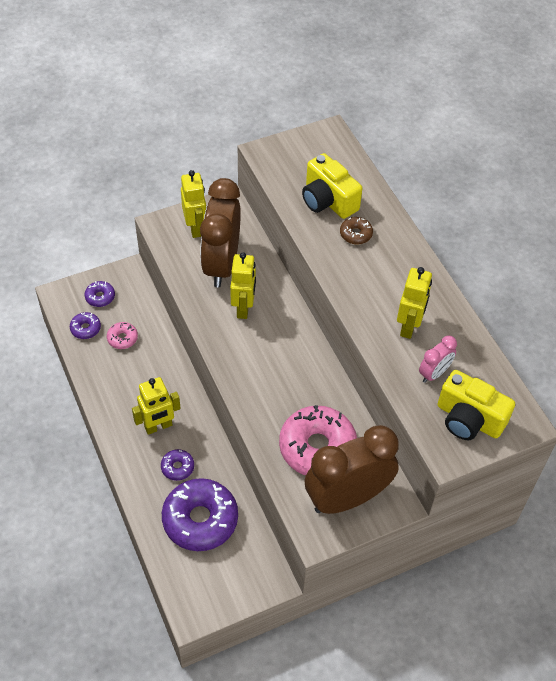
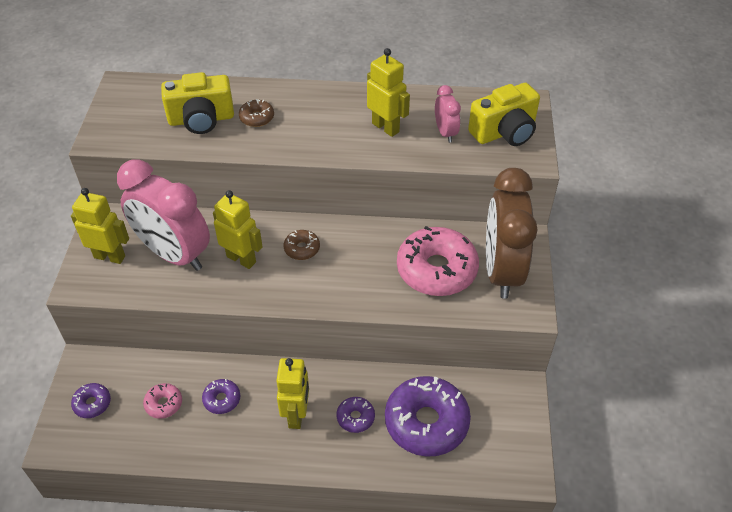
camera: 60 degrees left, 5 degrees down
purple donut [70,312,101,339] -> purple donut moved to [202,379,240,414]
brown clock [200,178,241,287] -> pink clock [117,160,210,271]
none -> brown donut [284,230,320,260]

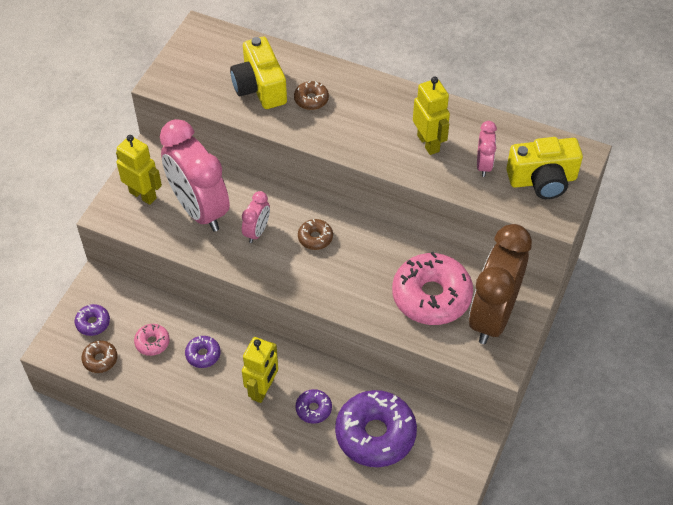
camera: 20 degrees right, 5 degrees up
yellow camera [161,72,234,134] -> yellow camera turned 60 degrees clockwise [230,37,287,109]
yellow robot [213,190,263,269] -> pink clock [242,191,270,243]
none -> brown donut [81,340,118,373]

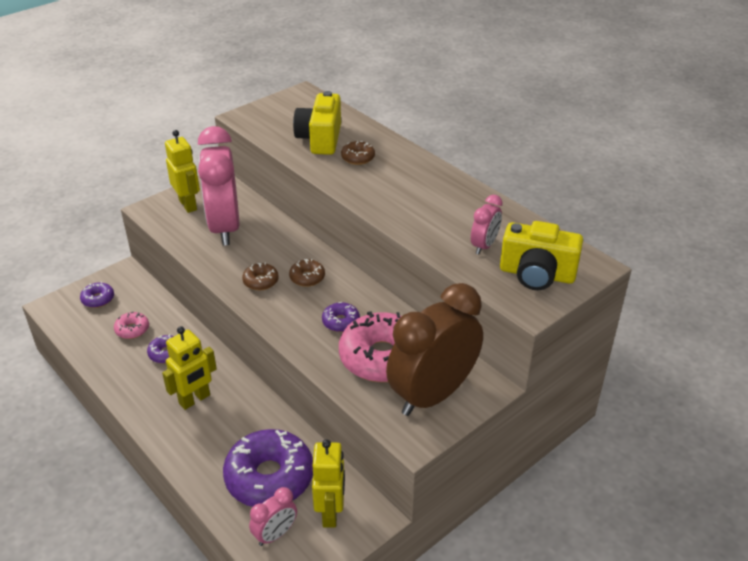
camera: 25 degrees right, 15 degrees down
brown donut [81,340,118,373] -> brown donut moved to [242,263,279,290]
pink clock [242,191,270,243] -> pink clock moved to [249,487,297,546]
purple donut [295,389,332,424] -> purple donut moved to [322,302,360,332]
yellow robot [413,77,450,155] -> yellow robot moved to [312,439,345,528]

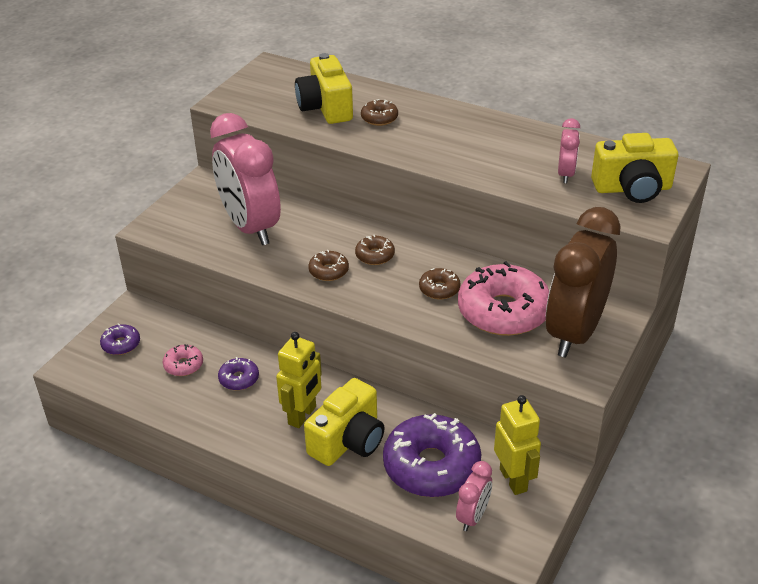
camera: 20 degrees left, 0 degrees up
yellow robot [165,130,200,213] -> none
purple donut [322,302,360,332] -> brown donut [419,268,461,300]
none -> yellow camera [304,378,385,466]

